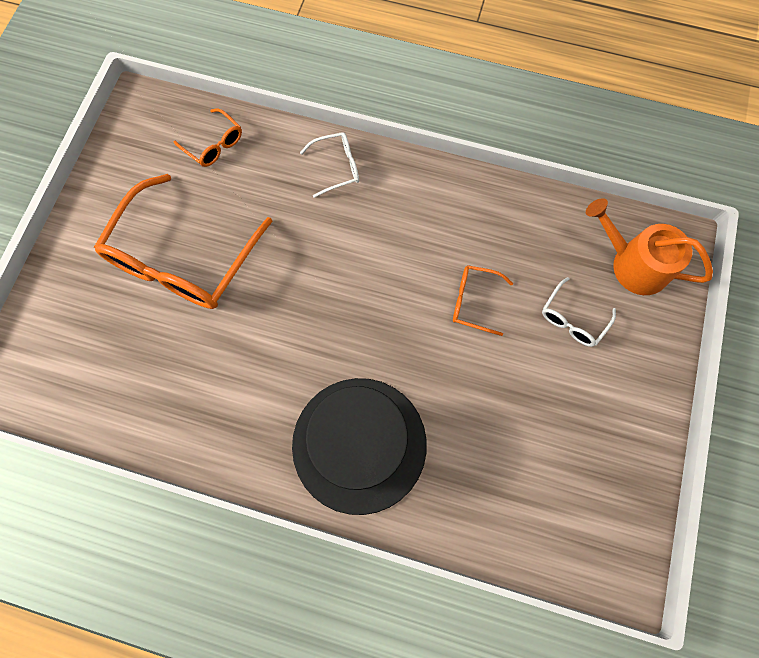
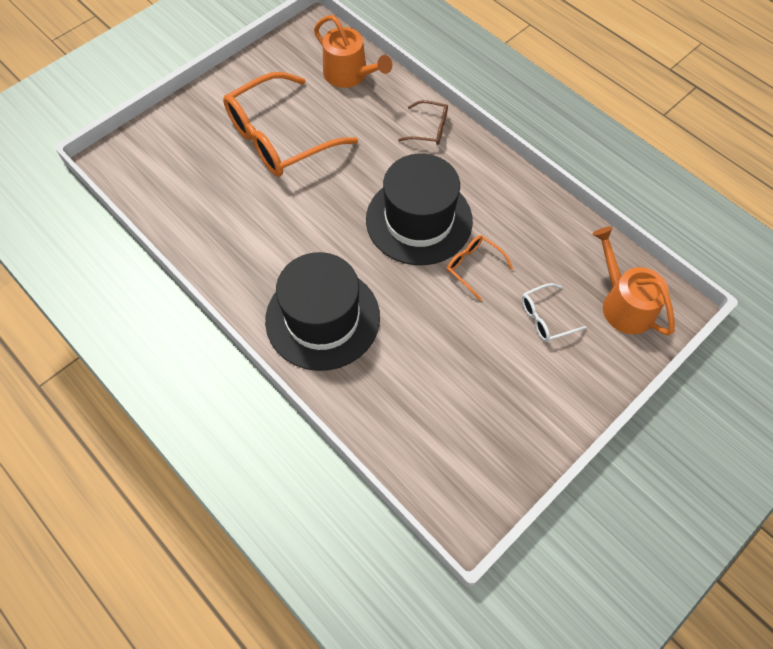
camera: 30 degrees right, 10 degrees down
orange glasses [173,108,242,167] -> orange watering can [314,15,392,88]
white glasses [300,132,359,198] -> brown glasses [398,100,448,145]
none -> black hat [366,154,473,265]

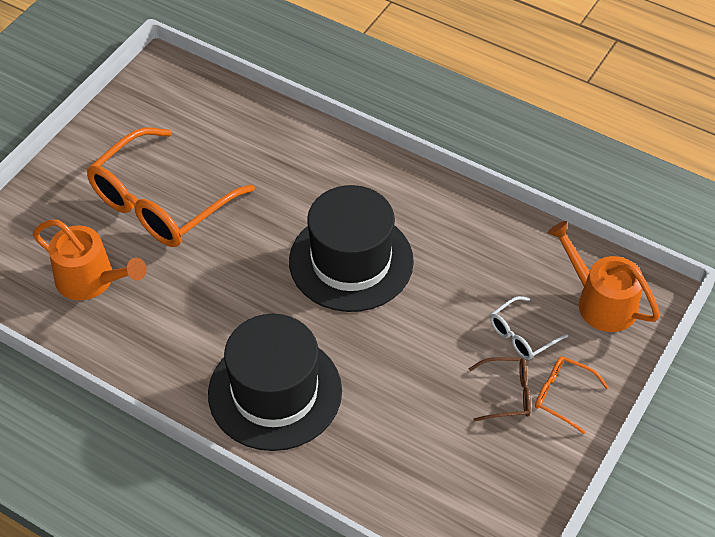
camera: 15 degrees left, 10 degrees down
orange watering can [314,15,392,88] -> orange watering can moved to [33,220,147,300]
brown glasses [398,100,448,145] -> brown glasses moved to [469,357,531,422]
orange glasses [447,235,513,300] -> orange glasses moved to [535,357,609,434]

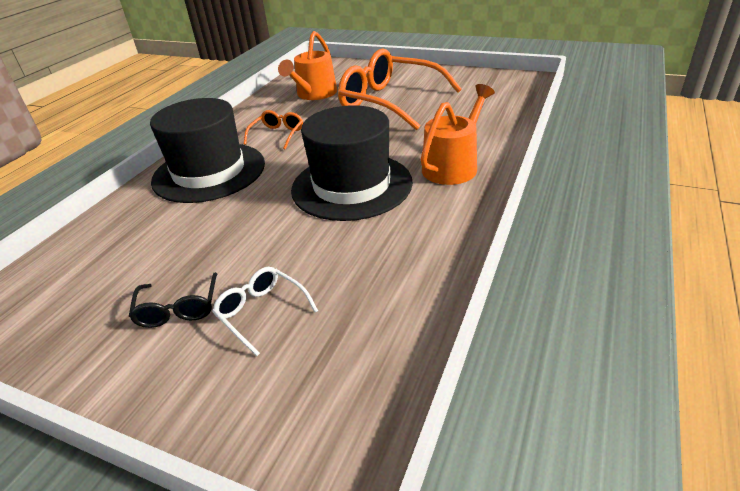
camera: 85 degrees right, 15 degrees down
brown glasses [469,357,531,422] -> black glasses [129,272,218,328]
orange glasses [535,357,609,434] -> orange glasses moved to [244,110,303,150]
orange watering can [548,221,660,332] -> orange watering can moved to [421,84,495,185]

